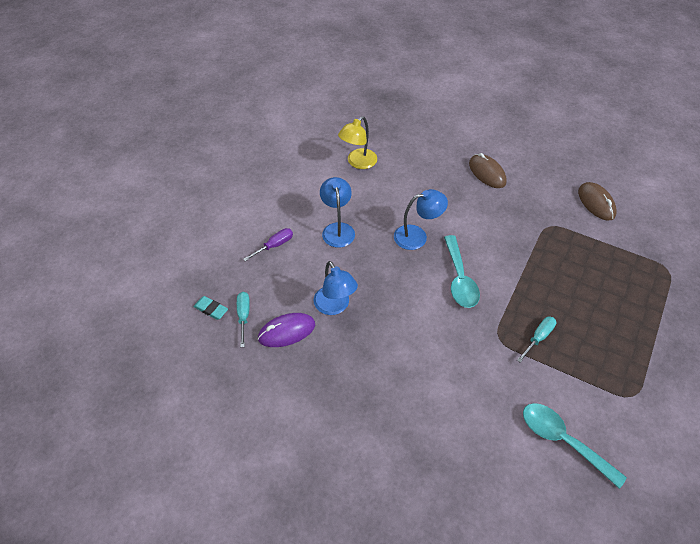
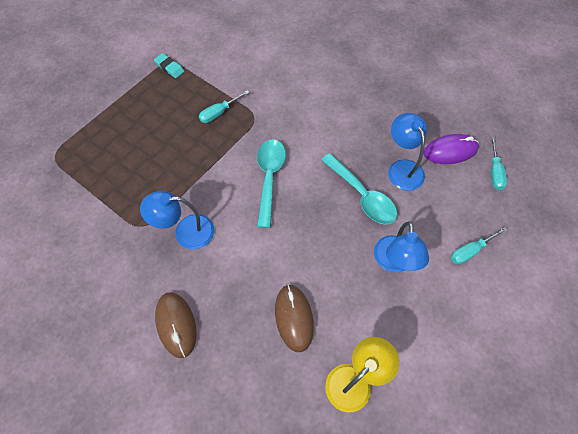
camera: 170 degrees left, 10 degrees up
turquoise eraser [194,296,228,320] -> turquoise eraser moved to [154,53,184,78]
purple screwdriver [243,228,293,261] -> turquoise screwdriver [451,227,508,264]
blue lamp [394,189,448,250] -> blue lamp moved to [140,191,214,249]
turquoise spoon [523,403,627,489] -> turquoise spoon moved to [321,153,397,224]
brown mouse [578,182,617,221] -> brown mouse moved to [275,284,314,352]

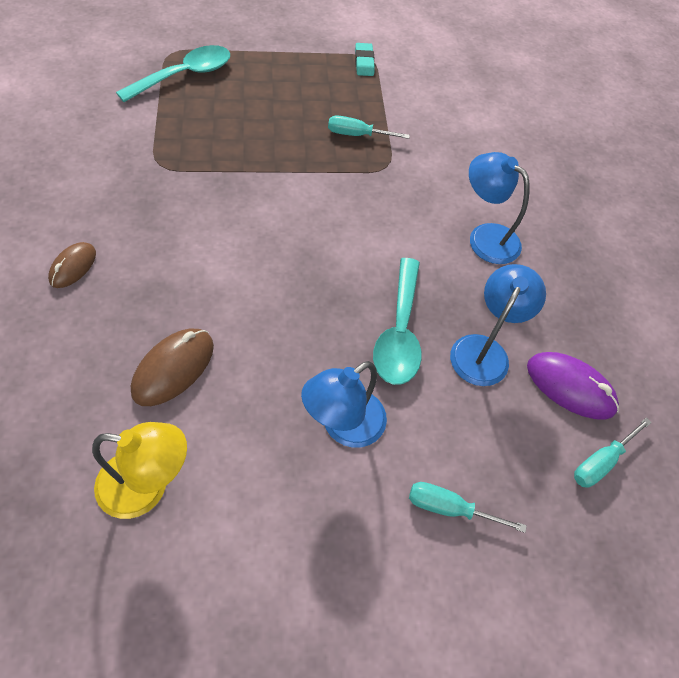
camera: 40 degrees right, 5 degrees down
blue lamp [140,191,214,249] -> blue lamp moved to [469,152,530,264]
brown mouse [155,292,197,358] -> brown mouse [48,242,96,288], size x0.64
turquoise spoon [257,139,286,228] -> turquoise spoon moved to [116,45,230,102]

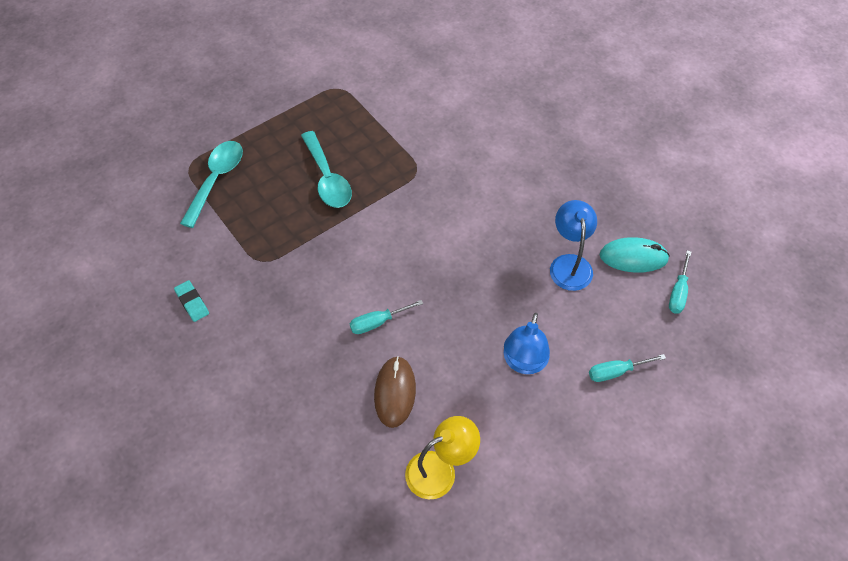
camera: 25 degrees left, 0 degrees up
brown mouse [48,242,96,288] -> none
turquoise screwdriver [328,116,410,139] -> turquoise screwdriver moved to [350,300,423,334]
turquoise eraser [355,43,375,76] -> turquoise eraser moved to [174,280,209,322]
turquoise spoon [373,258,422,385] -> turquoise spoon moved to [301,131,352,208]
blue lamp [469,152,530,264] -> none
purple mouse [527,352,619,420] -> turquoise mouse [600,237,670,273]

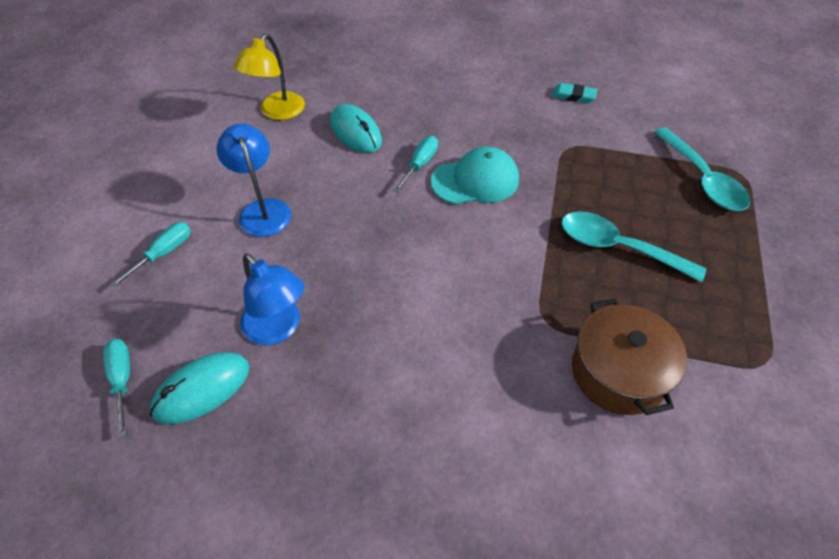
camera: 140 degrees right, 5 degrees down
brown mouse [374,356,416,428] -> turquoise mouse [330,104,382,153]
none -> turquoise cap [431,146,519,204]
none -> brown pot [572,298,687,415]

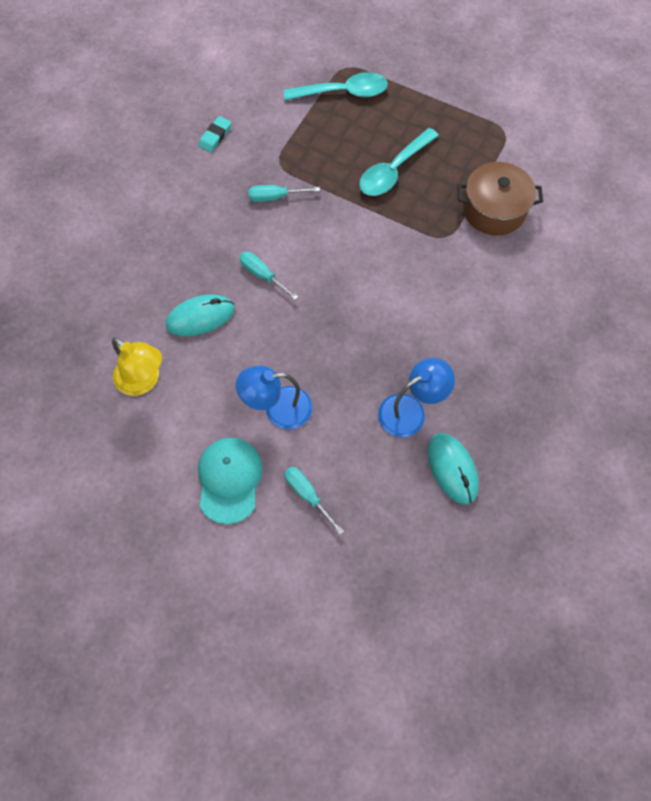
camera: 75 degrees left, 15 degrees up
turquoise screwdriver [103,339,130,438] -> turquoise screwdriver moved to [249,185,320,202]
turquoise cap [431,146,519,204] -> turquoise cap moved to [198,438,263,524]

